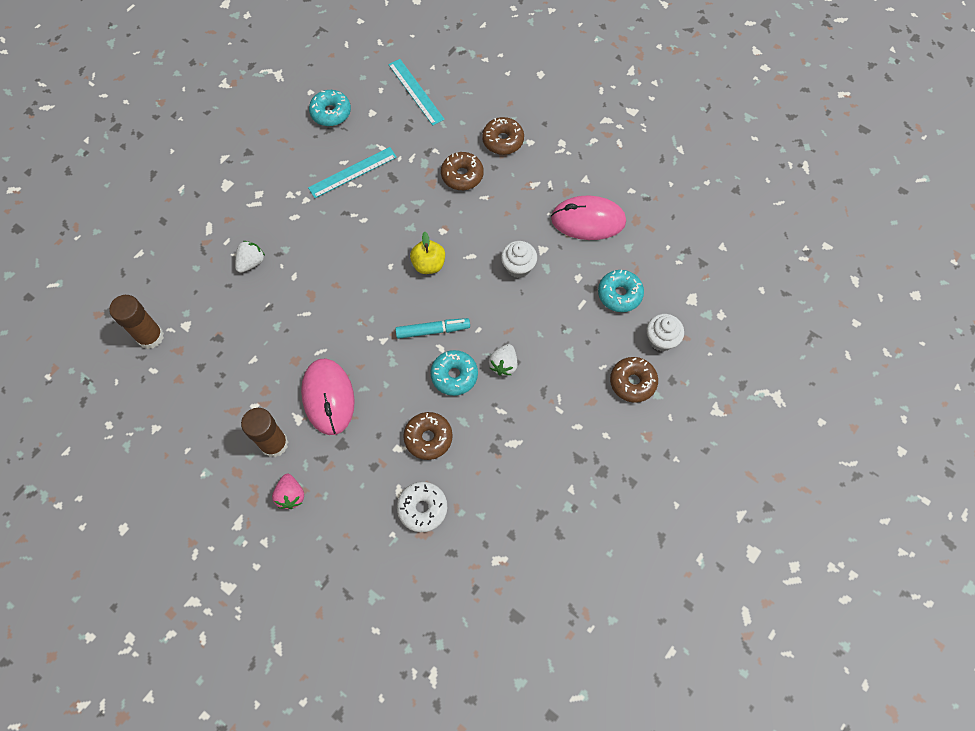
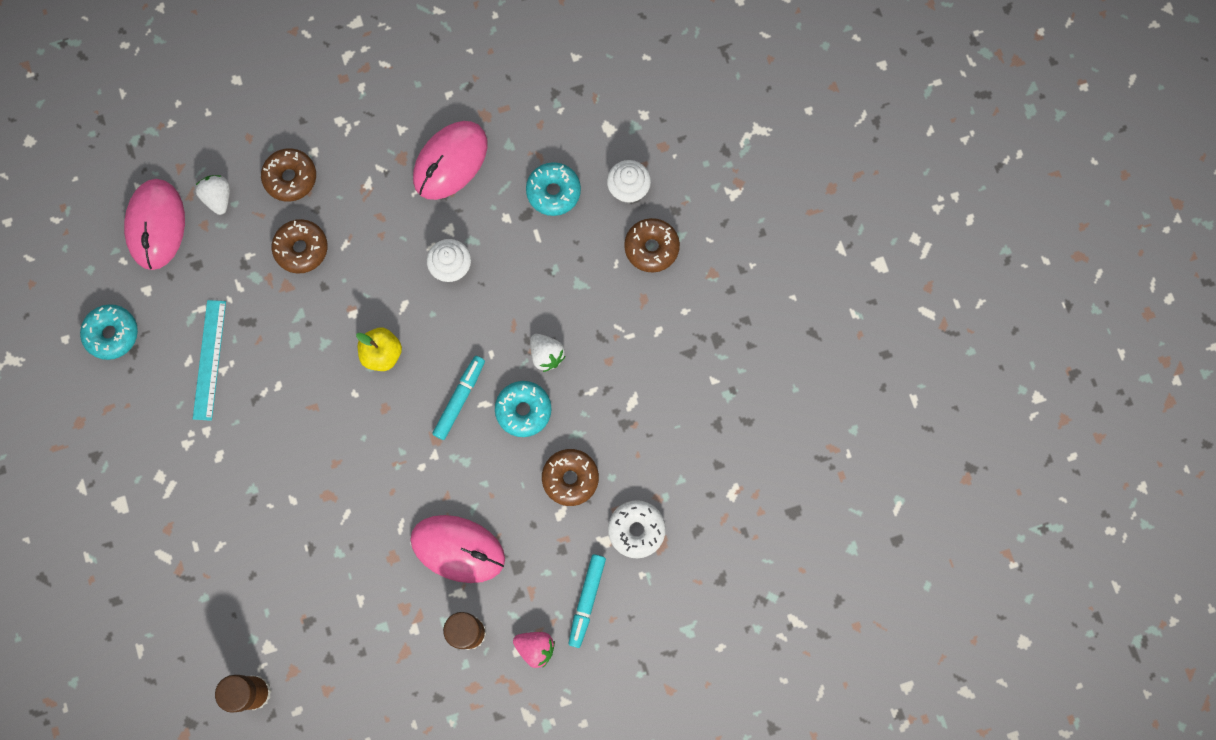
camera: 55 degrees left, 10 degrees up
white strawberry [235,241,265,273] -> white strawberry moved to [196,175,230,215]
turquoise ruler [388,59,445,126] -> pink mouse [124,179,185,270]
none -> turquoise marker [568,554,606,648]

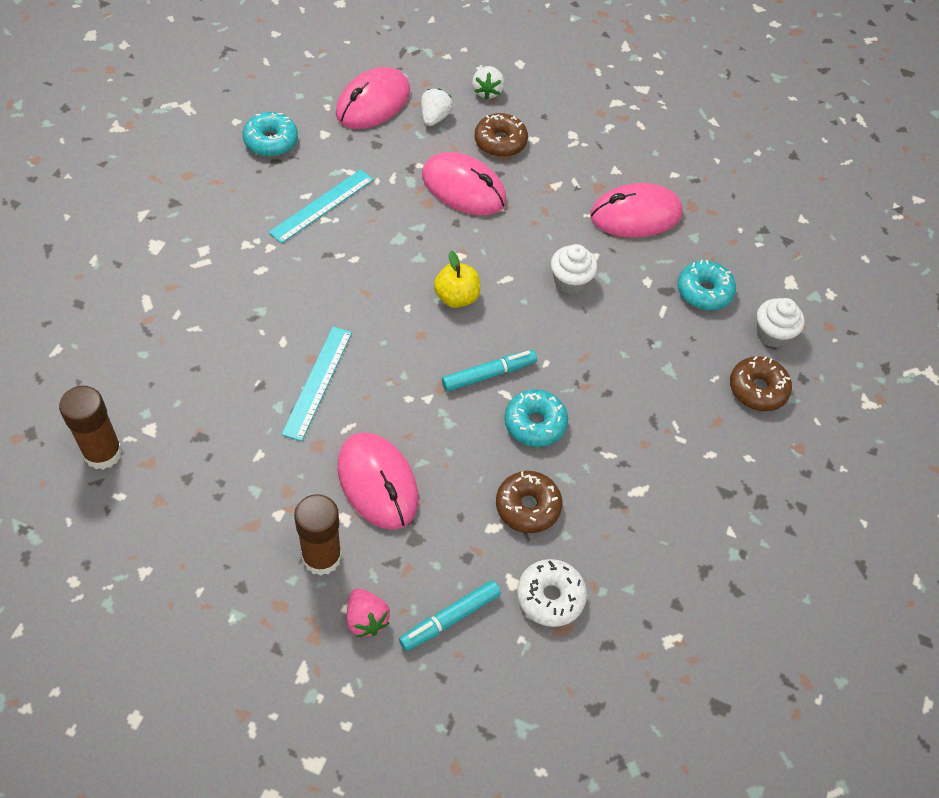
camera: 35 degrees right, 20 degrees down
brown donut [272,219,328,274] -> pink mouse [422,152,506,215]
white strawberry [530,334,566,372] -> white strawberry moved to [472,66,504,100]
none -> turquoise ruler [281,326,352,441]

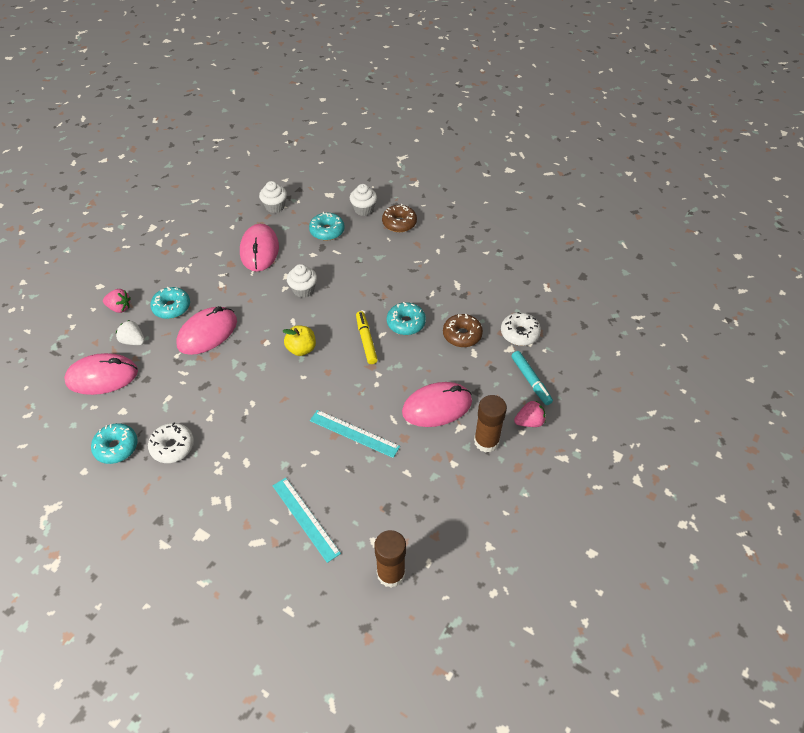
camera: 75 degrees left, 5 degrees down
turquoise ruler [269,169,374,244] -> turquoise ruler moved to [273,478,341,563]
pink mouse [336,67,410,129] -> pink mouse turned 60 degrees counterclockwise [64,353,138,395]
turquoise marker [442,350,537,392] -> yellow marker [356,311,378,364]
white strawberry [472,66,504,100] -> pink strawberry [103,289,131,313]
brown donut [475,113,528,157] -> turquoise donut [150,287,190,319]
none -> white donut [148,422,194,463]
none -> white cupcake [259,181,287,213]

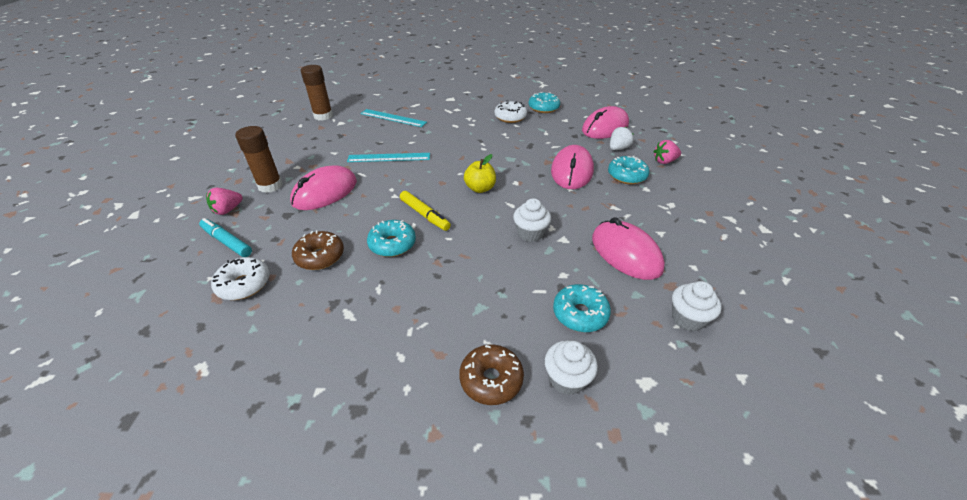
camera: 150 degrees right, 10 degrees down
white strawberry [116,320,145,345] -> white strawberry turned 45 degrees counterclockwise [610,127,633,150]

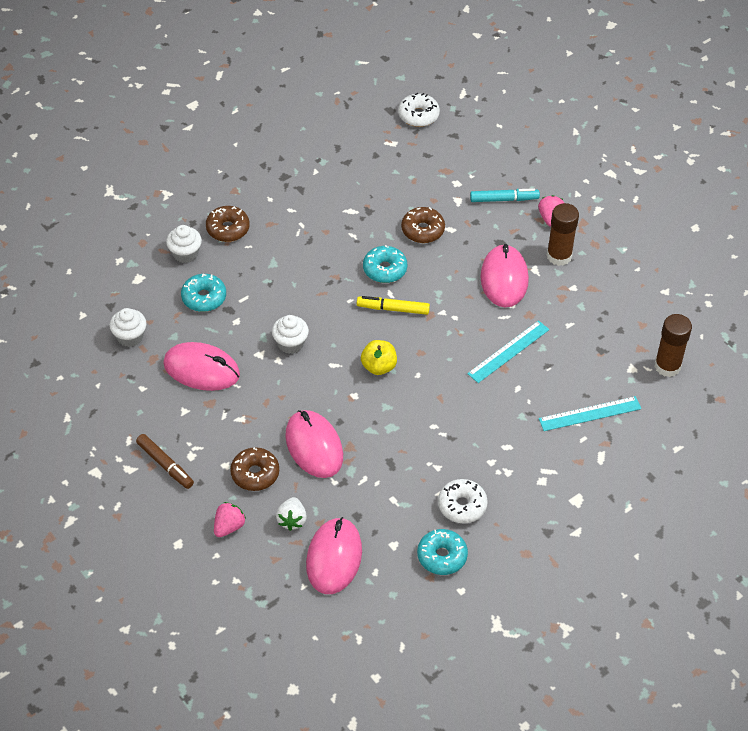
camera: 140 degrees right, 10 degrees up
white donut [211,257,270,300] -> white donut moved to [398,93,440,127]
turquoise donut [608,156,650,184] -> brown donut [230,447,279,491]
none -> brown marker [136,434,194,489]

